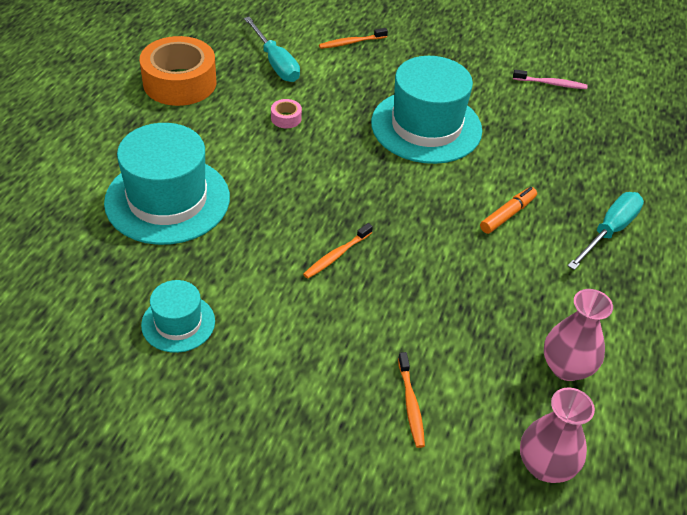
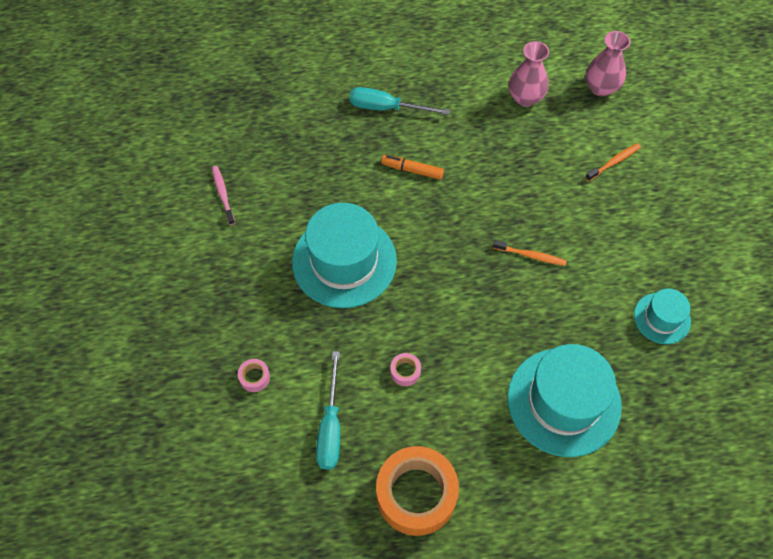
camera: 115 degrees left, 15 degrees up
turquoise screwdriver [244,17,300,82] -> turquoise screwdriver turned 150 degrees clockwise [316,351,340,470]
orange toothbrush [319,28,388,49] -> pink tape [238,359,270,392]

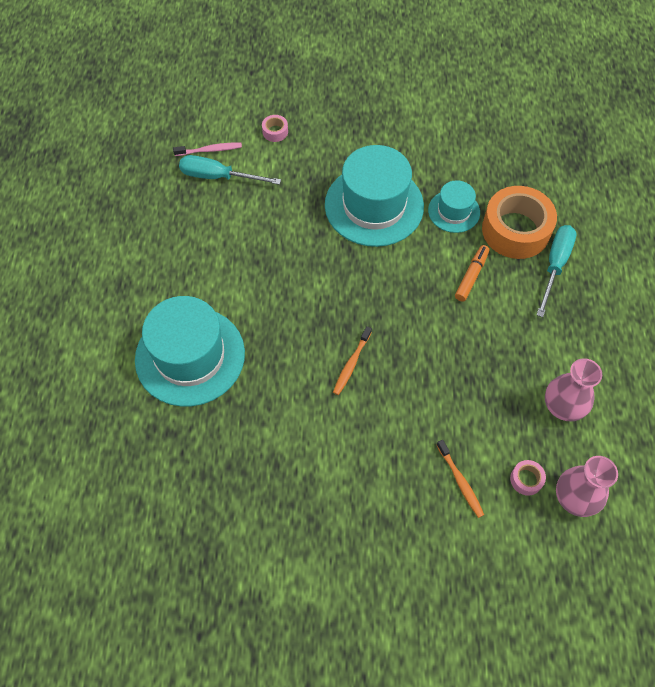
camera: 100 degrees right, 0 degrees up
pink toothbrush [212,166,235,225] -> pink toothbrush moved to [173,143,242,156]
orange tape [376,446,459,536] -> orange tape moved to [482,186,557,259]
pink tape [390,353,421,386] -> pink tape moved to [510,460,546,496]
turquoise hat [634,289,691,344] -> turquoise hat moved to [428,180,480,233]

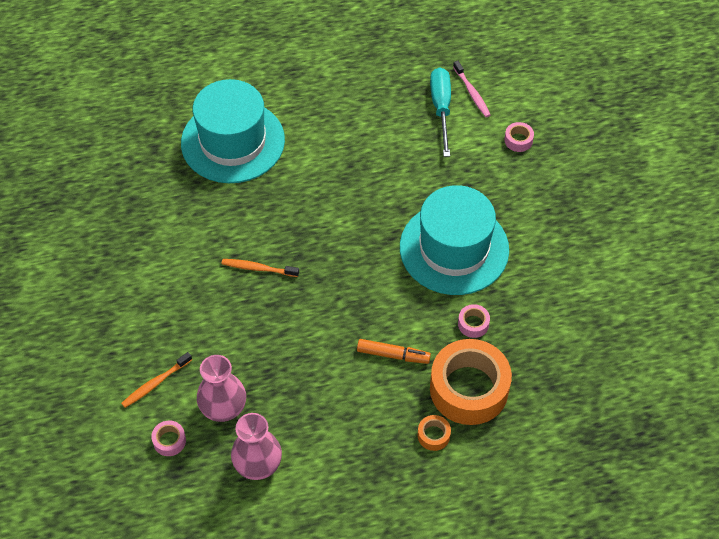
camera: 75 degrees right, 5 degrees down
turquoise hat [428,180,480,233] -> pink tape [458,304,490,338]
turquoise screwdriver [537,225,577,317] -> orange tape [418,415,451,451]
pink vase [556,456,618,517] -> pink vase moved to [197,355,246,422]

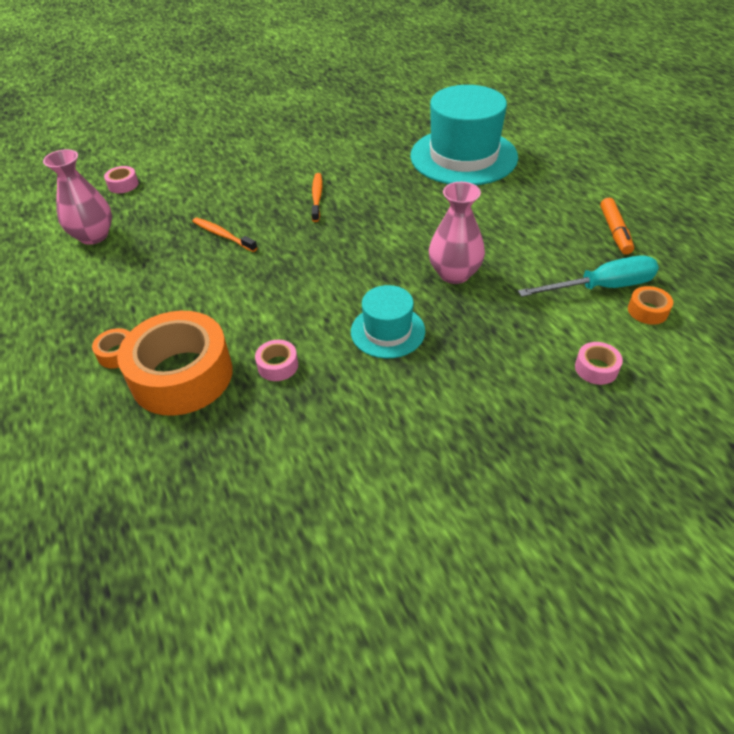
camera: 80 degrees right, 10 degrees down
orange toothbrush [121,352,192,408] -> orange toothbrush moved to [192,217,257,252]
pink vase [197,355,246,422] -> pink vase moved to [429,182,485,284]
orange marker [357,339,431,364] -> orange marker moved to [600,198,634,255]
turquoise hat [400,185,509,295] -> turquoise hat [351,285,425,359], size x0.52
pink toothbrush [453,61,490,117] -> orange tape [628,286,673,325]

